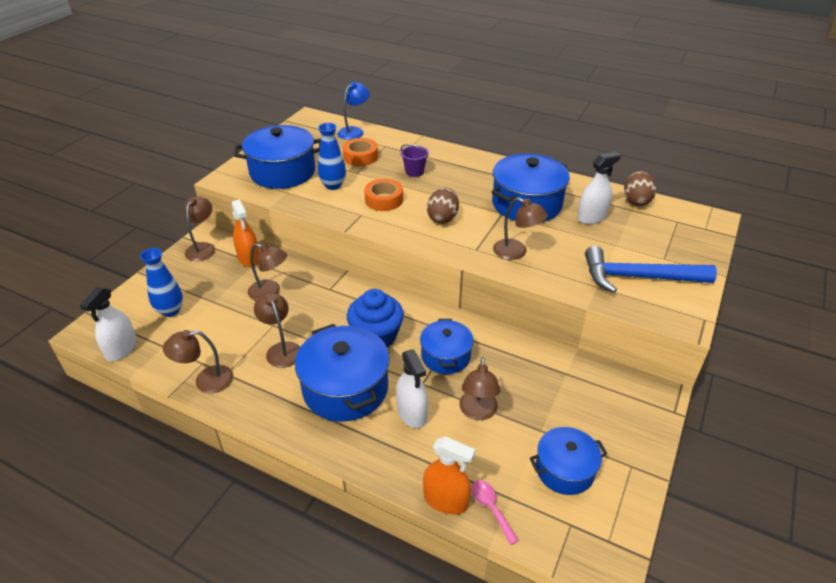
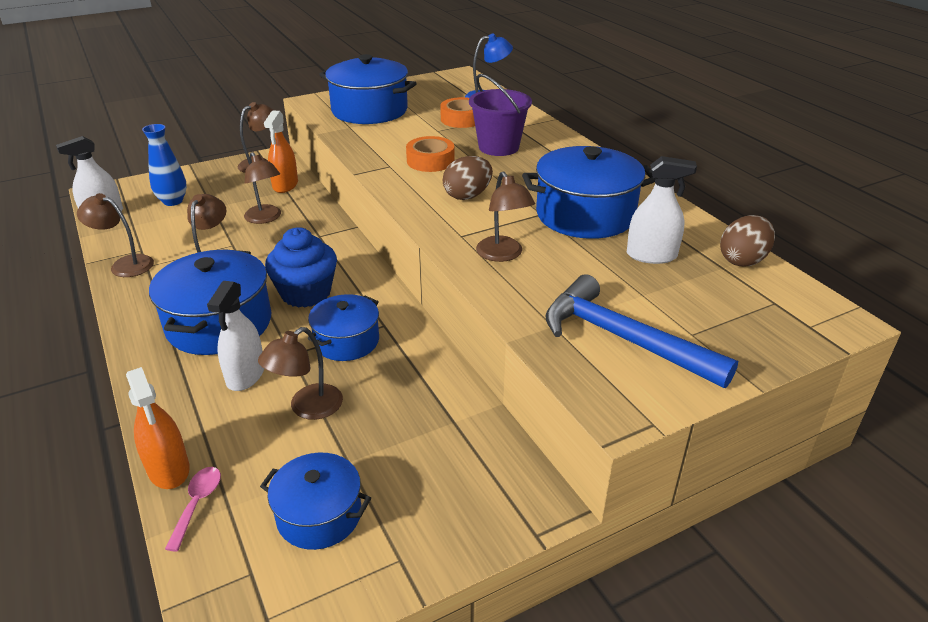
camera: 35 degrees right, 5 degrees down
blue vase [318,123,346,190] -> none
purple bucket [401,144,429,177] -> purple bucket [469,74,532,156], size x1.71

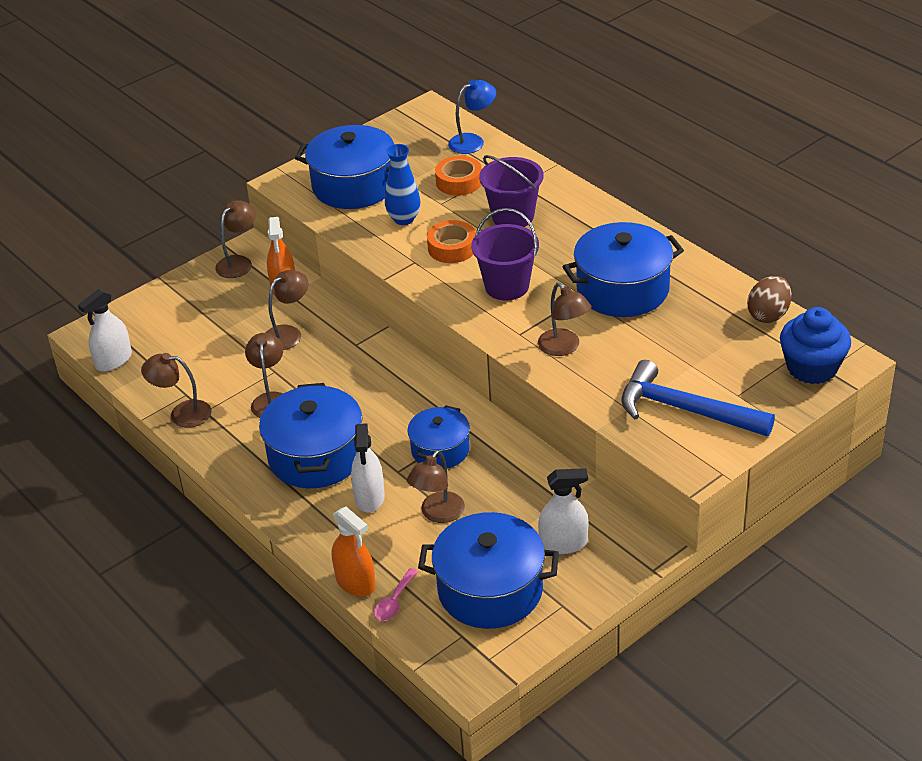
camera: 10 degrees left, 5 degrees up
blue vase [142,124,187,206] -> blue vase moved to [385,144,421,225]
pink spoon [165,467,221,552] -> pink spoon turned 150 degrees counterclockwise [374,568,418,621]
brown lamp [244,152,281,224] -> brown lamp turned 90 degrees counterclockwise [266,270,308,350]
blue pot [260,453,371,550] -> blue pot [418,512,559,629], size x1.65
blue cupcake [265,227,337,308] -> blue cupcake moved to [780,307,851,384]
brown egg [443,156,493,200] -> purple bucket [471,208,539,300]
white spray bottle [627,156,697,264] -> white spray bottle moved to [538,468,588,554]

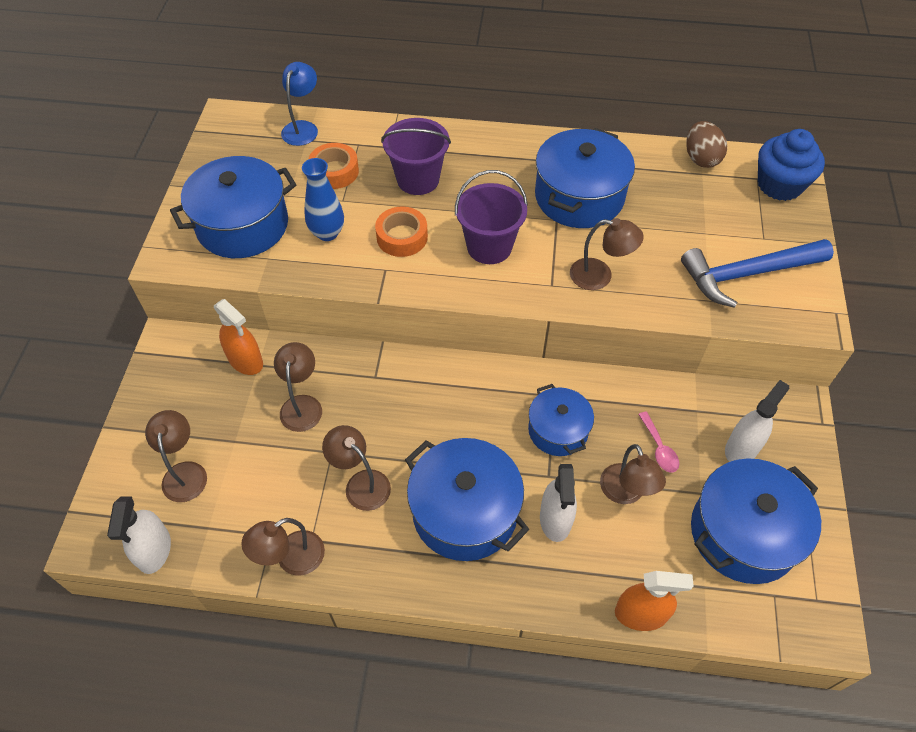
camera: 45 degrees left, 15 degrees up
brown lamp [215,200,256,278] -> brown lamp moved to [145,410,207,502]
white spray bottle [351,423,385,513] -> white spray bottle turned 45 degrees clockwise [540,464,577,542]
pink spoon [374,568,418,621] -> pink spoon moved to [638,412,679,473]

